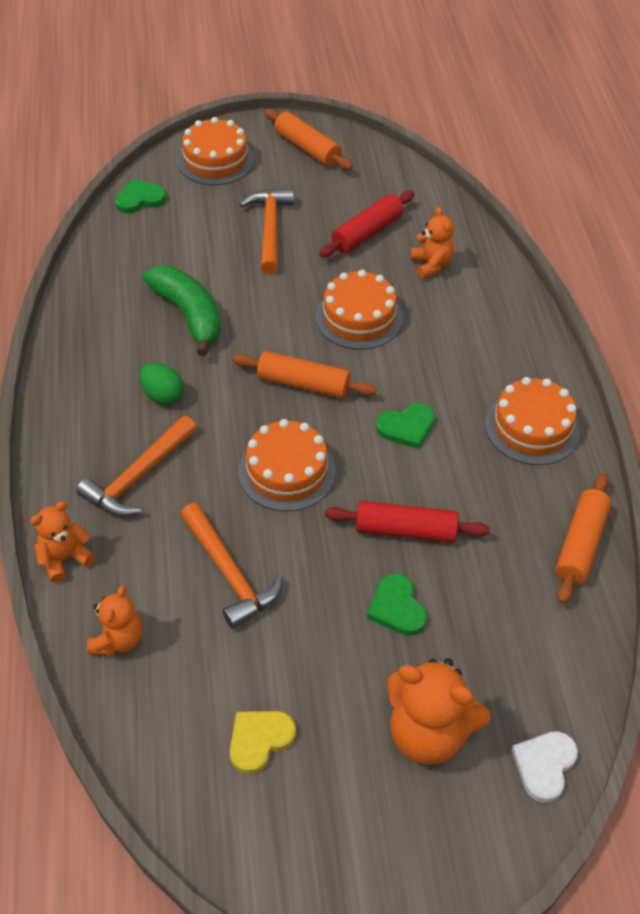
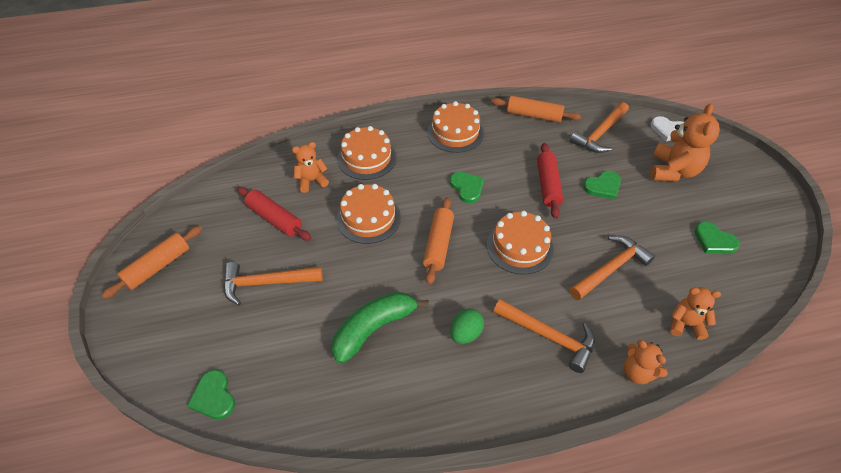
camera: 95 degrees left, 0 degrees up
orange cake [177,117,254,185] -> orange cake moved to [337,126,396,180]
yellow heart [230,711,296,774] -> green heart [695,222,740,254]
none -> orange hammer [570,102,629,153]

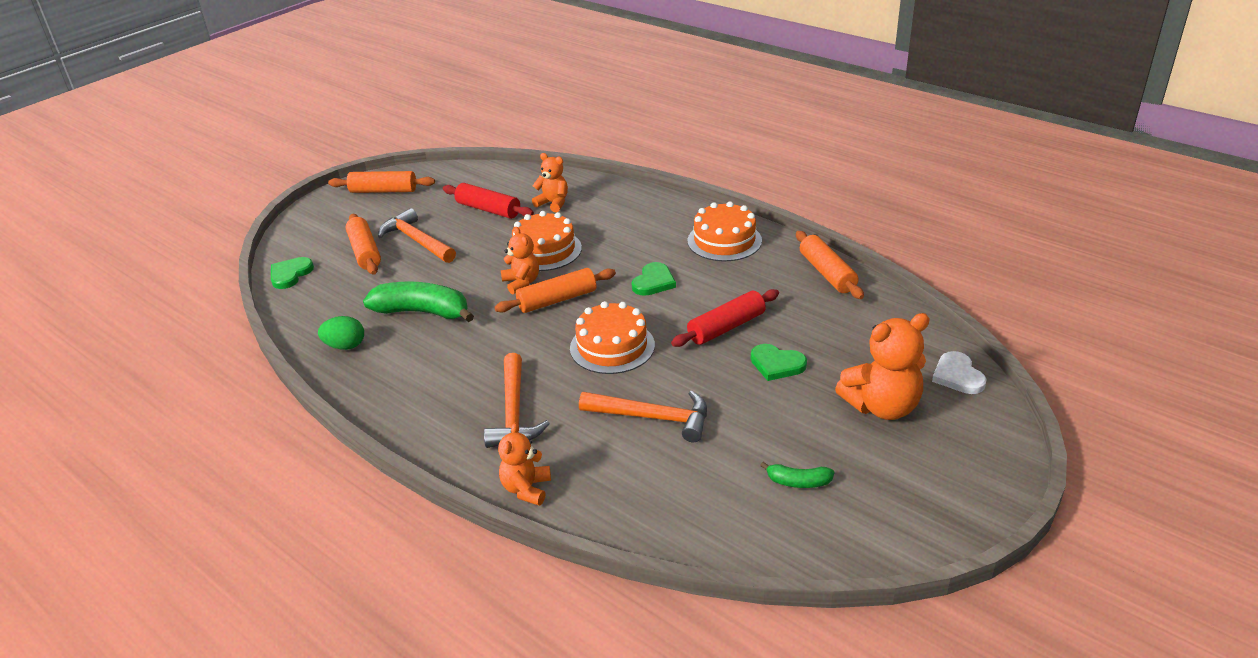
camera: 55 degrees right, 15 degrees down
red rolling pin [237,187,311,241] -> red rolling pin turned 60 degrees counterclockwise [443,183,534,219]
orange cake [337,126,396,180] -> none
green egg [450,308,484,344] -> green egg moved to [318,316,364,350]
orange hammer [570,102,629,153] -> none
orange teddy bear [670,287,721,340] -> orange teddy bear moved to [501,227,539,295]
green heart [695,222,740,254] -> green banana [760,462,835,488]
none -> orange rolling pin [346,214,381,275]

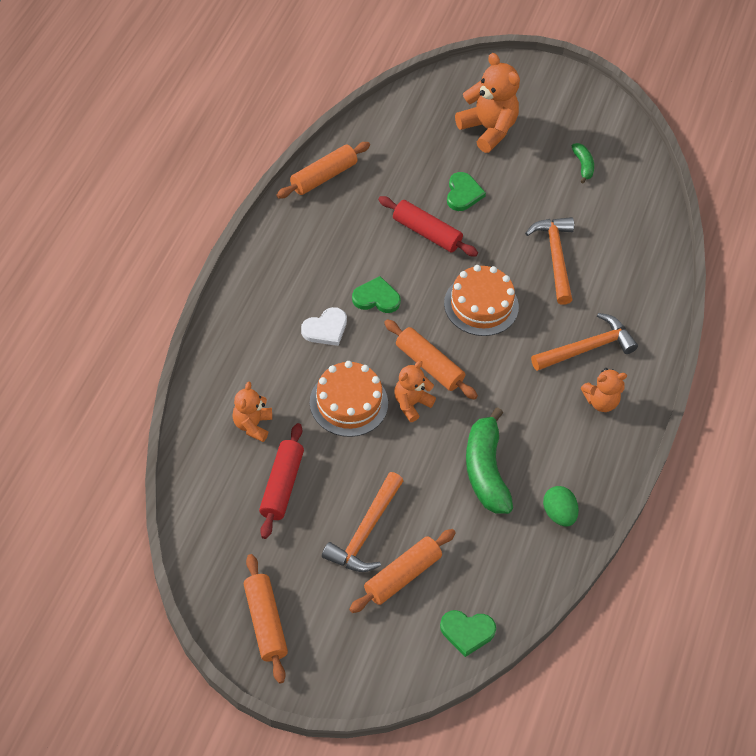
camera: 115 degrees left, 20 degrees up
orange teddy bear [498,423,551,505] -> orange teddy bear moved to [581,368,627,412]
orange cake [688,201,762,261] -> none
white heart [932,351,987,394] -> white heart moved to [301,307,347,346]

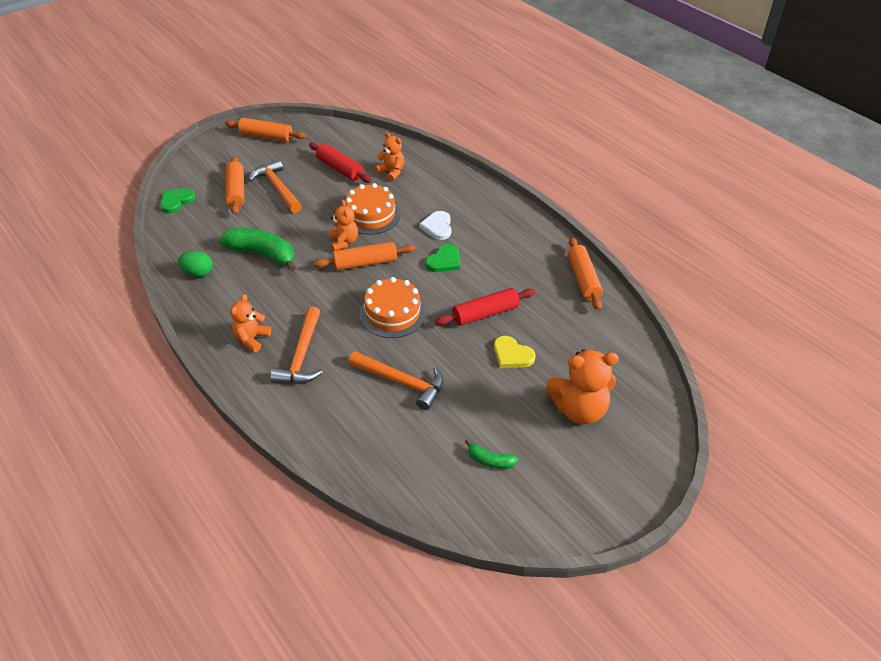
camera: 125 degrees right, 10 degrees down
green heart [447,172,486,211] -> yellow heart [494,336,535,368]

